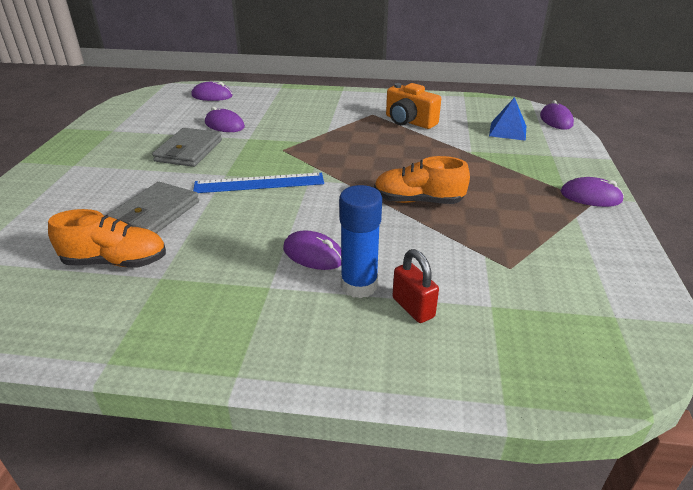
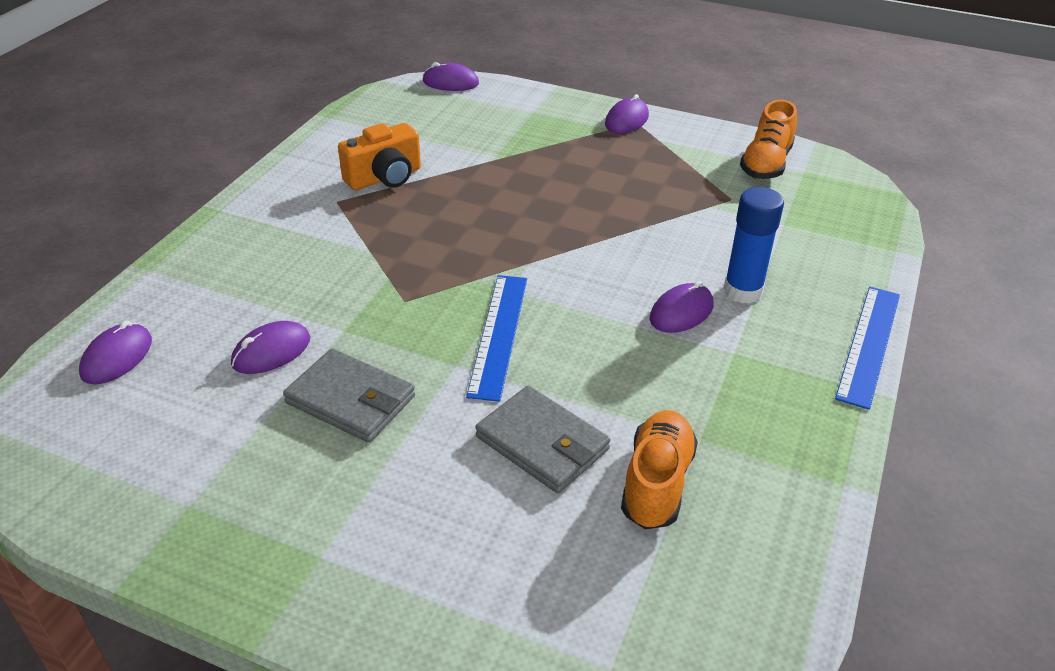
camera: 75 degrees left, 5 degrees up
orange shoe [374,156,470,204] -> orange shoe moved to [740,100,797,179]
red padlock [392,249,439,323] -> none
blue pyramid [489,97,526,141] -> none
none -> blue ruler [835,287,900,410]

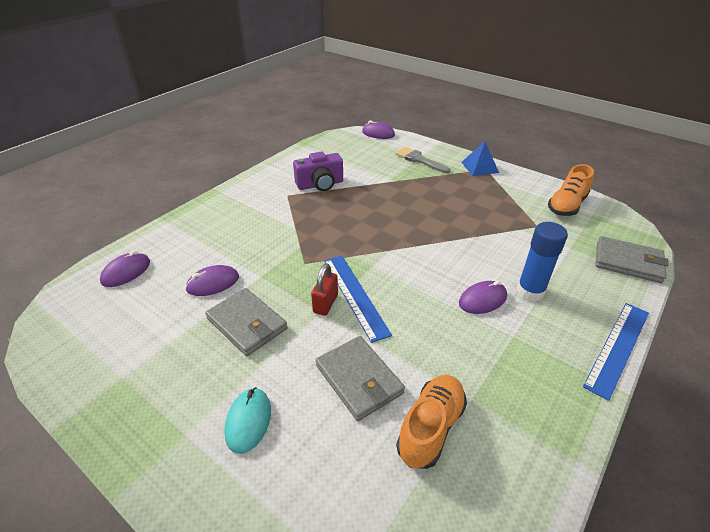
camera: 15 degrees right, 0 degrees up
orange camera [338,123,421,190] -> purple camera [293,152,343,191]
blue ruler [466,275,527,402] -> blue ruler turned 45 degrees counterclockwise [324,256,392,343]
purple mouse [605,94,649,134] -> blue pyramid [461,141,499,176]
none -> turquoise mouse [224,387,271,454]
none -> red padlock [311,263,338,316]
none -> grey brush [396,147,450,173]
none -> grey wallet [595,236,669,283]

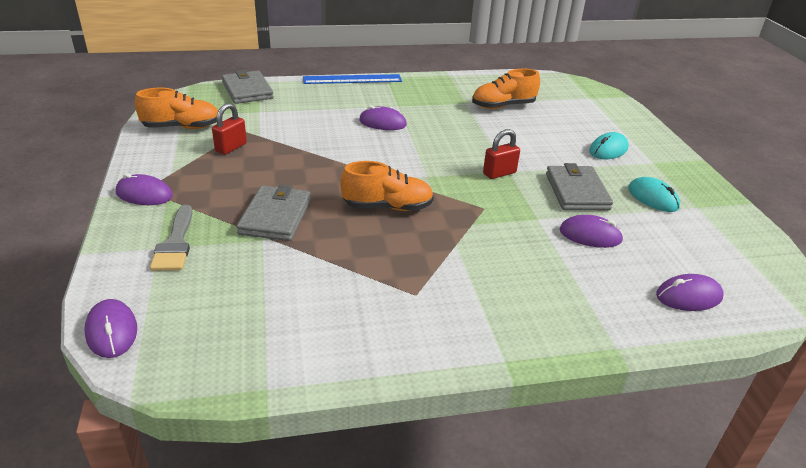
camera: 140 degrees left, 5 degrees down
purple camera [293,152,343,191] -> none
grey wallet [316,336,405,421] -> grey wallet moved to [237,184,311,241]
blue ruler [324,256,392,343] -> none
blue pyramid [461,141,499,176] -> purple mouse [116,173,173,205]
blue glue stick [517,222,568,301] -> none
none -> red padlock [212,103,247,155]
none -> orange shoe [340,161,434,211]
none -> turquoise mouse [628,177,680,212]

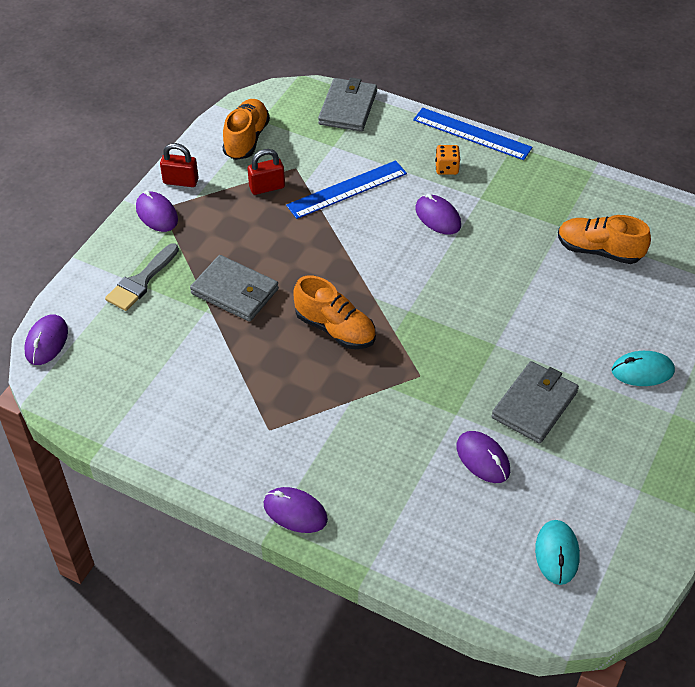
camera: 40 degrees right, 15 degrees up
orange shoe [135,88,218,129] -> orange shoe turned 105 degrees counterclockwise [222,99,270,160]
grey wallet [237,184,311,241] -> grey wallet turned 75 degrees clockwise [190,255,279,322]
red padlock [483,129,520,179] -> red padlock moved to [160,143,199,187]
turquoise mouse [628,177,680,212] -> turquoise mouse moved to [535,520,580,585]
purple mouse [656,274,724,311] -> purple mouse moved to [264,487,328,533]
none -> blue ruler [286,160,407,219]
none -> orange dice [435,145,460,175]

